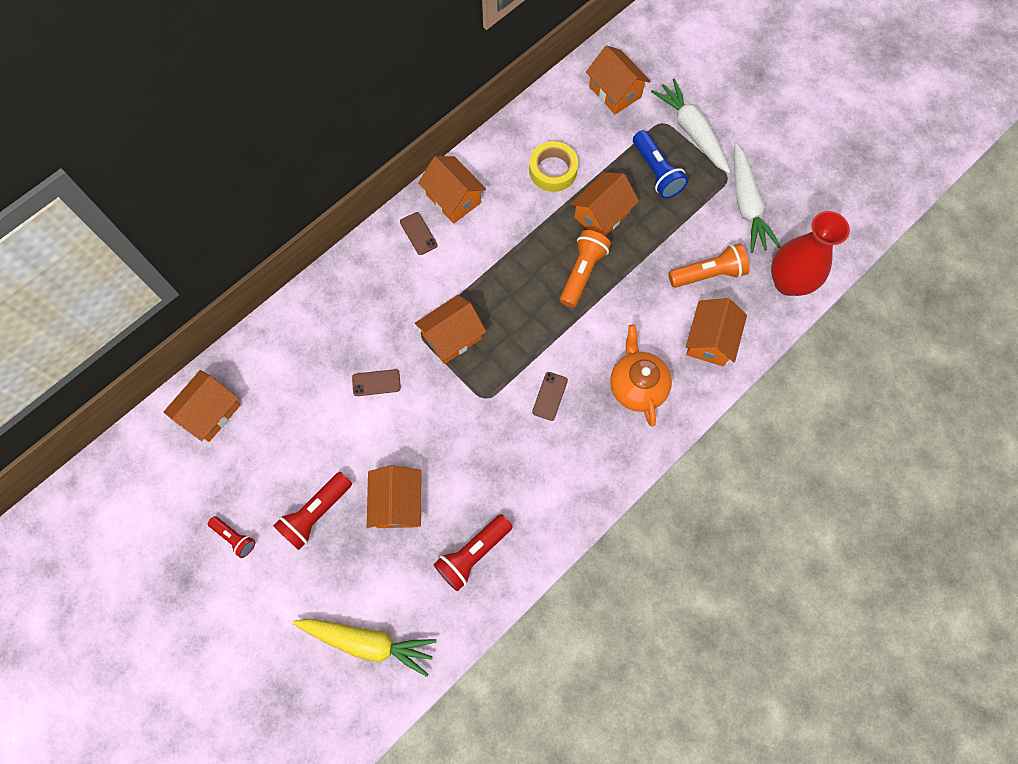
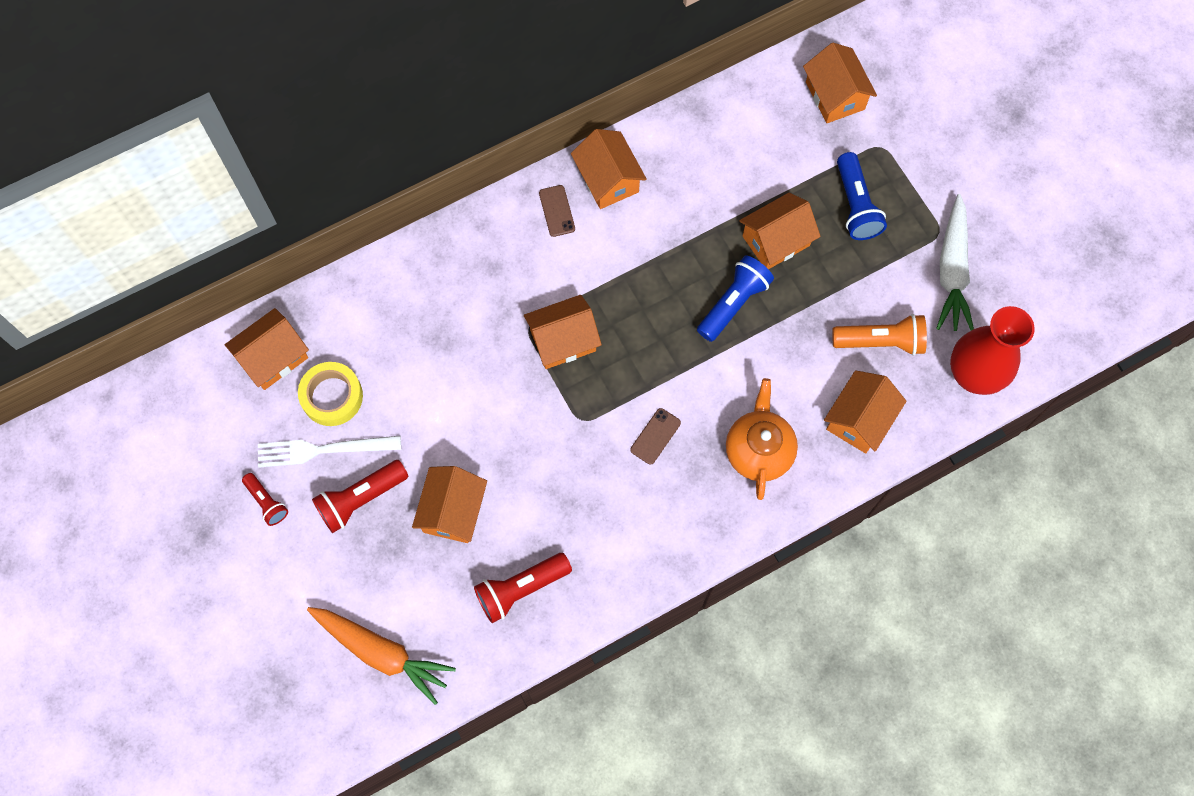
camera: 15 degrees right, 0 degrees up
yellow carrot [293,619,437,677] -> orange carrot [307,607,456,705]
brown phone [352,369,401,396] -> none
yellow tape [529,141,578,192] -> yellow tape moved to [298,362,363,426]
orange flashlight [560,230,611,308] -> blue flashlight [697,255,774,342]
white carrot [651,78,730,174] -> none
none -> white fork [258,436,401,468]

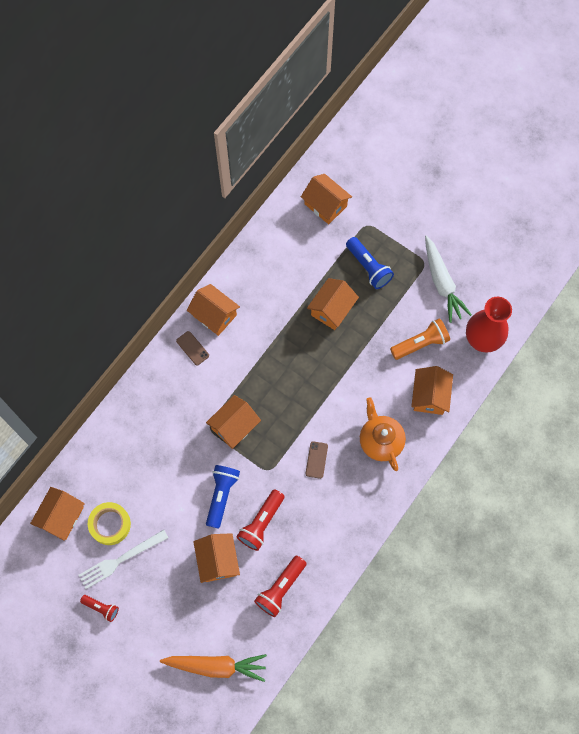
camera: 25 degrees left, 0 degrees up
red flashlight [312,460,408,533] -> red flashlight moved to [236,490,284,551]
blue flashlight [697,255,774,342] -> blue flashlight moved to [206,465,240,529]

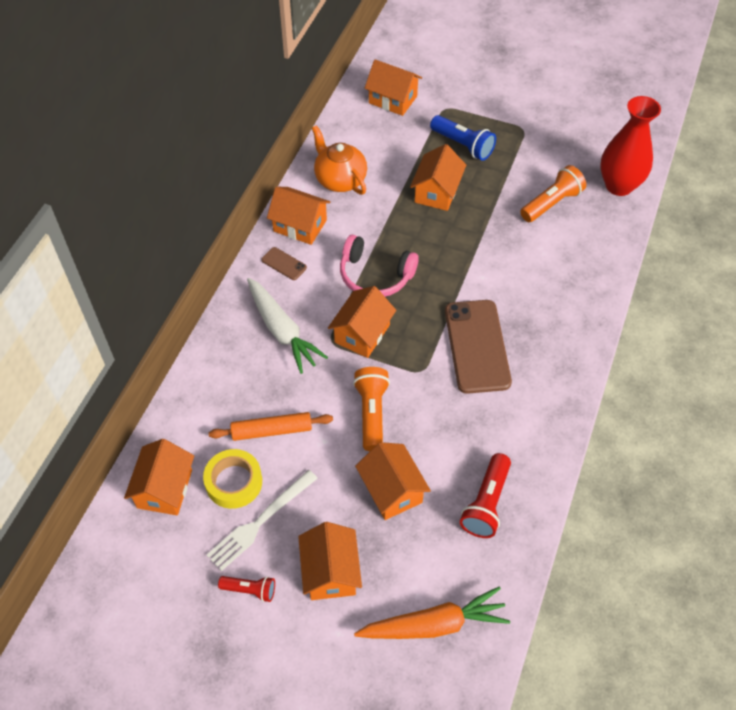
camera: 15 degrees left, 15 degrees down
blue flashlight [206,465,240,529] -> orange flashlight [353,367,390,451]
red flashlight [236,490,284,551] -> none
brown phone [305,441,328,479] -> brown phone [445,300,512,394], size x2.27
orange teapot [360,397,406,471] -> orange teapot moved to [312,125,367,195]
orange house [411,366,453,415] -> orange house moved to [298,522,362,600]
white carrot [425,236,472,323] -> white carrot moved to [247,278,328,374]
none -> orange rolling pin [209,412,333,441]
none -> pink headphones [340,234,419,297]

